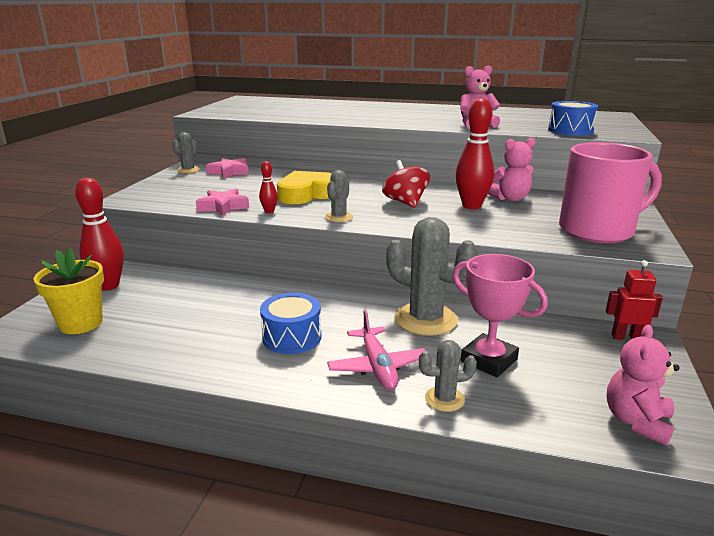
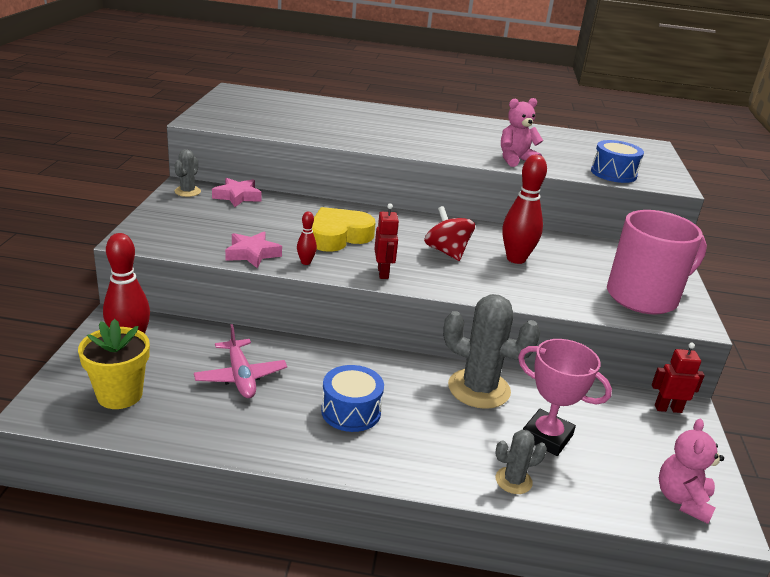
camera: 10 degrees left, 5 degrees up
grey cactus [325,170,353,222] -> red robot [374,203,399,279]
pink plane [327,310,426,390] -> pink plane moved to [194,324,287,398]
pink teddy bear [488,138,536,201] -> none

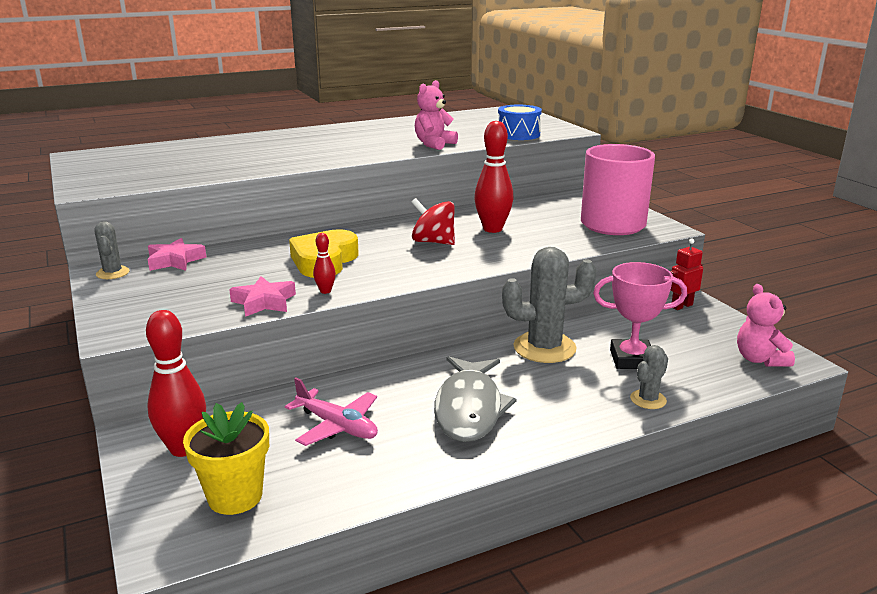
camera: 30 degrees left, 5 degrees down
blue drum [321,365,384,432] -> grey fish [434,356,517,442]
red robot [374,203,399,279] -> none

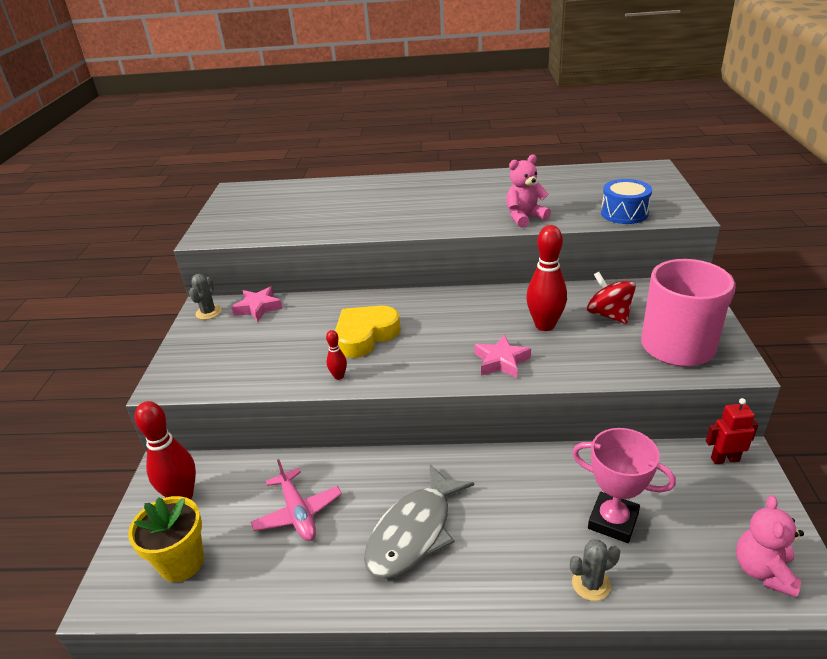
camera: 30 degrees right, 10 degrees up
pink star [229,276,296,317] -> pink star moved to [475,335,531,378]
red spinning top [411,198,455,245] -> red spinning top moved to [587,272,636,324]
grey cactus [502,247,596,363] -> none

